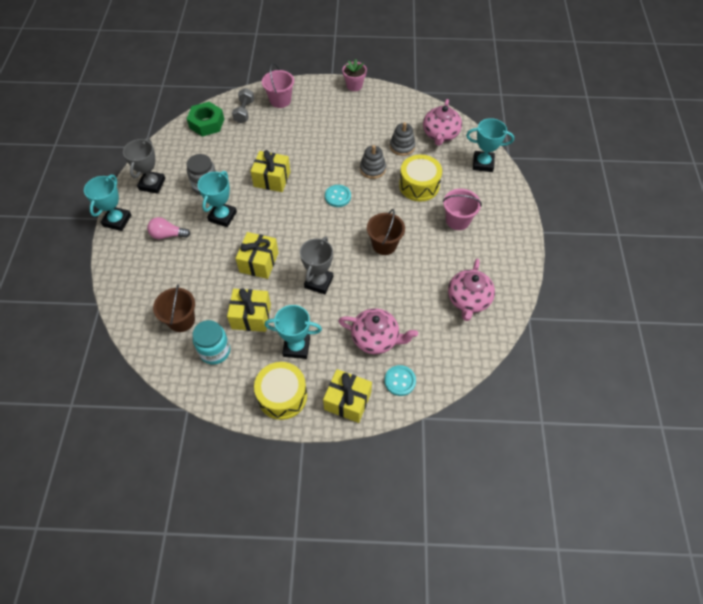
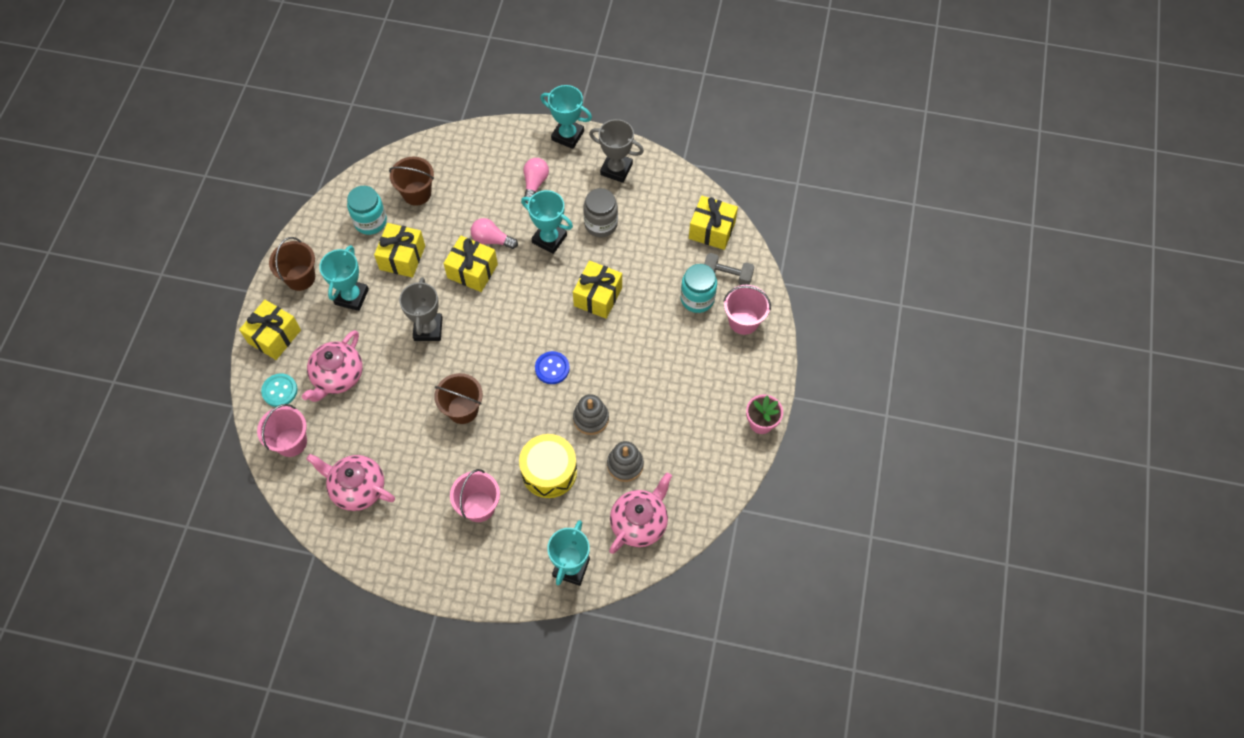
camera: 100 degrees right, 5 degrees up
green nut [187,102,224,136] -> yellow gift [689,196,738,250]
yellow drum [254,362,307,420] -> brown bucket [269,237,315,291]
grey trophy [300,237,333,294] -> grey trophy turned 60 degrees clockwise [399,277,443,341]
turquoise button [325,185,351,207] -> blue button [535,351,570,384]
pink teapot [423,99,462,146] -> pink teapot turned 105 degrees clockwise [609,473,672,554]
none -> pink bucket [257,404,307,457]
none -> pink light bulb [471,218,518,249]
none -> turquoise jar [681,264,717,313]

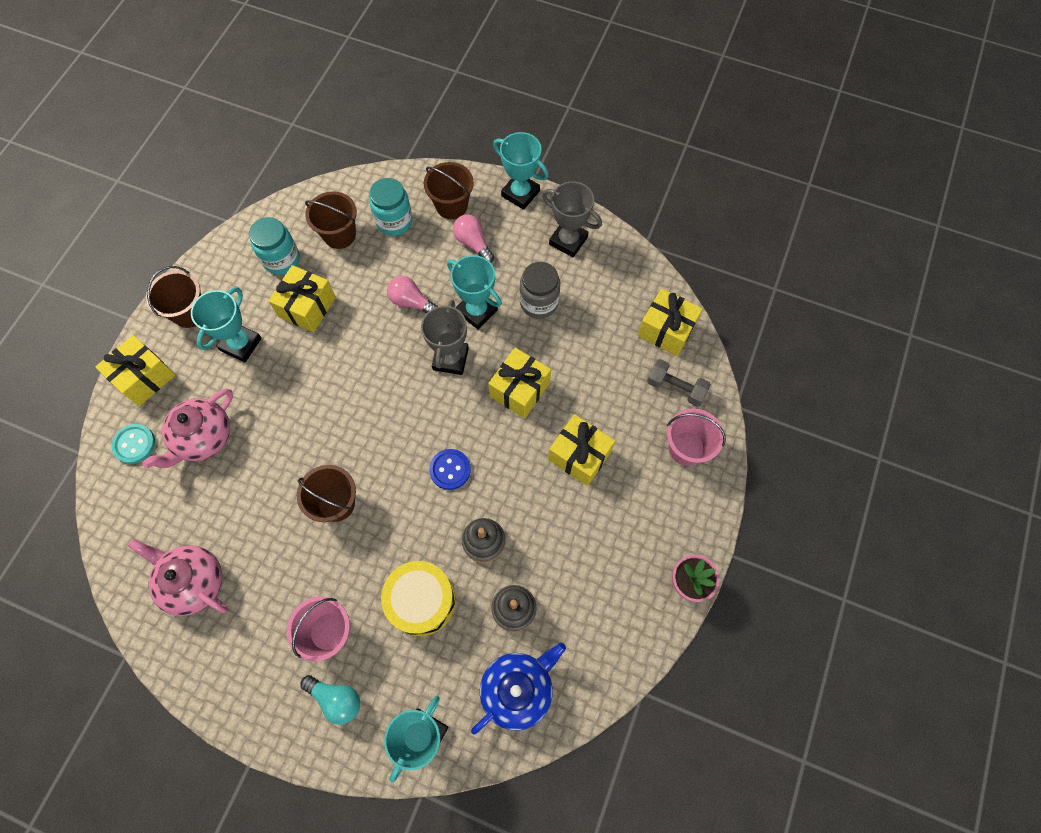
camera: 10 degrees right, 5 degrees up
pink bucket [257,404,307,457] -> none
grey trophy [399,277,443,341] -> grey trophy moved to [421,300,469,375]
yellow gift [443,236,498,292] -> yellow gift moved to [548,414,615,486]
pink light bulb [524,158,549,204] -> pink light bulb turned 60 degrees counterclockwise [453,214,494,263]
pink teapot [609,473,672,554] -> blue teapot [471,642,566,735]
turquoise jar [681,264,717,313] -> turquoise jar moved to [369,178,413,236]
none -> turquoise light bulb [300,675,360,725]
none -> brown bucket [424,162,474,219]

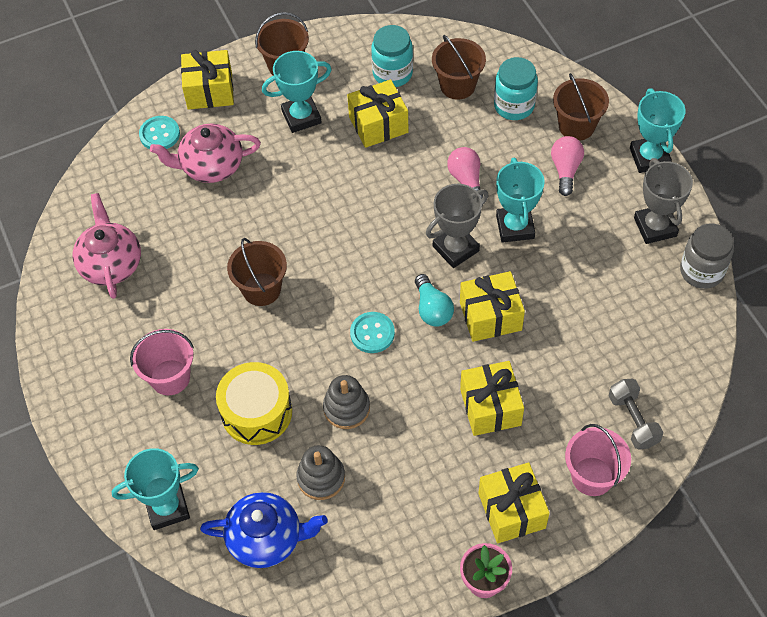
camera: 45 degrees right, 10 degrees down
turquoise light bulb [300,675,360,725] -> turquoise light bulb moved to [415,274,454,327]
blue button [429,449,471,490] -> turquoise button [350,312,395,353]
grey jar [520,262,560,319] -> grey jar moved to [680,223,733,289]
yellow gift [638,288,703,356] -> yellow gift moved to [478,462,550,543]

